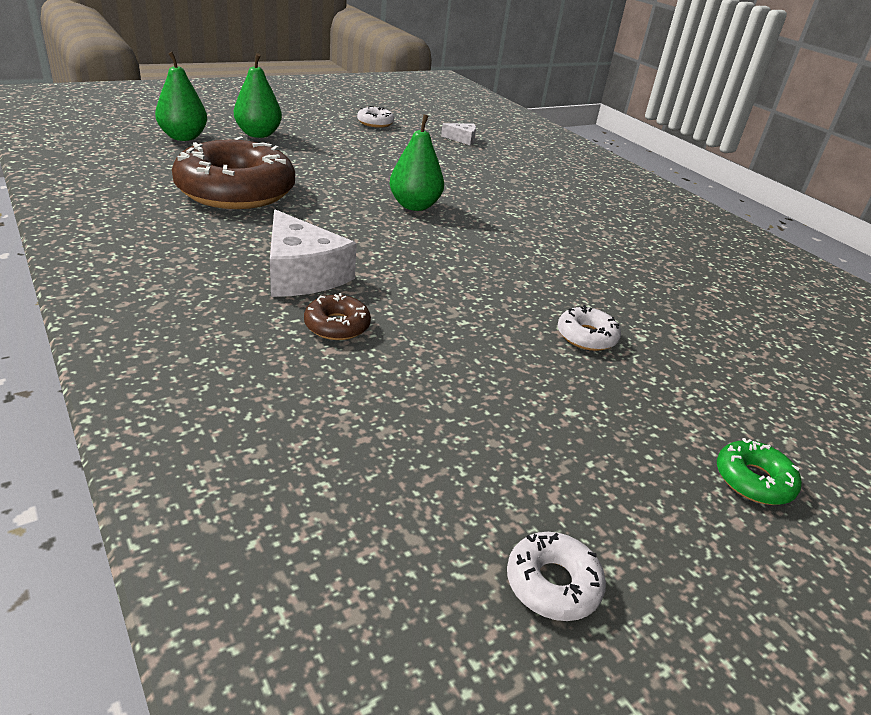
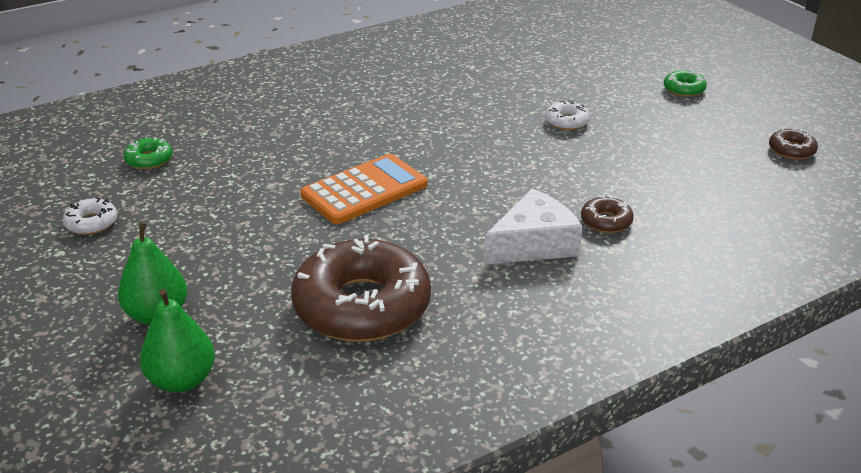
camera: 85 degrees left, 0 degrees up
green pear [390,114,444,211] -> orange calculator [301,154,427,224]
white cheese [441,123,476,145] -> green donut [124,137,173,169]
white donut [507,532,606,621] -> brown donut [769,128,818,160]

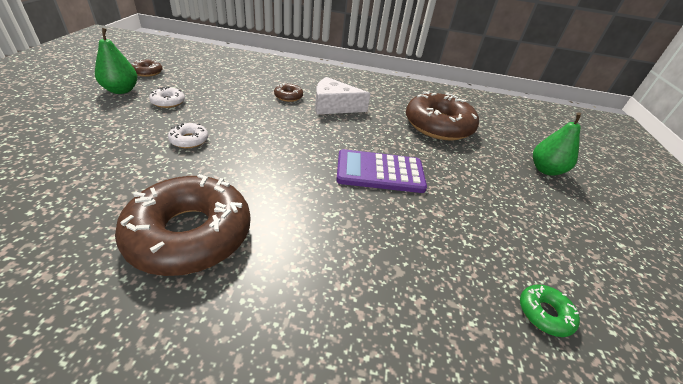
camera: 145 degrees left, 5 degrees up
white donut [63,198,117,235] -> white donut moved to [149,87,185,108]
green pear [140,289,215,392] -> green pear moved to [95,28,137,94]
orange calculator [301,154,427,224] -> purple calculator [336,149,427,193]
green donut [664,69,707,97] -> none
none -> brown donut [115,174,250,276]

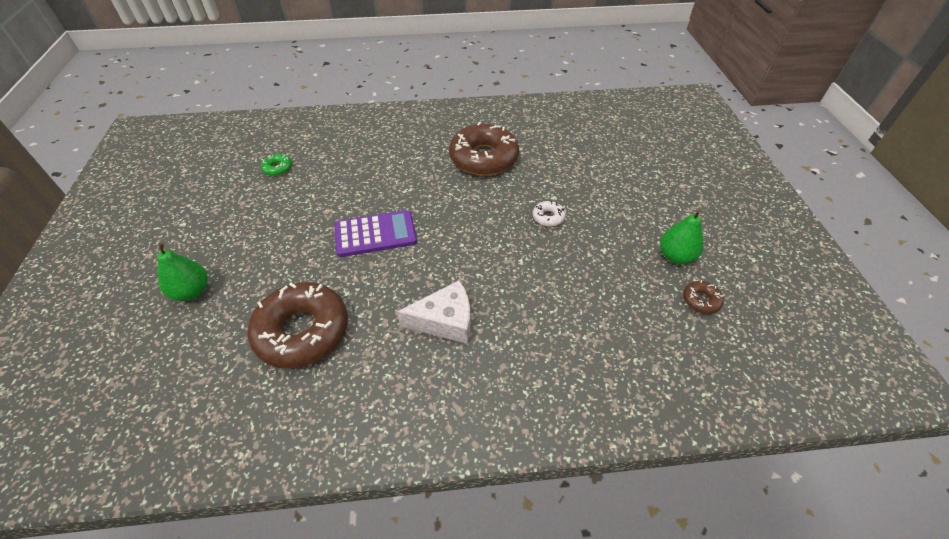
camera: 170 degrees right, 10 degrees up
white donut [149,87,185,108] -> none
brown donut [274,83,303,102] -> none

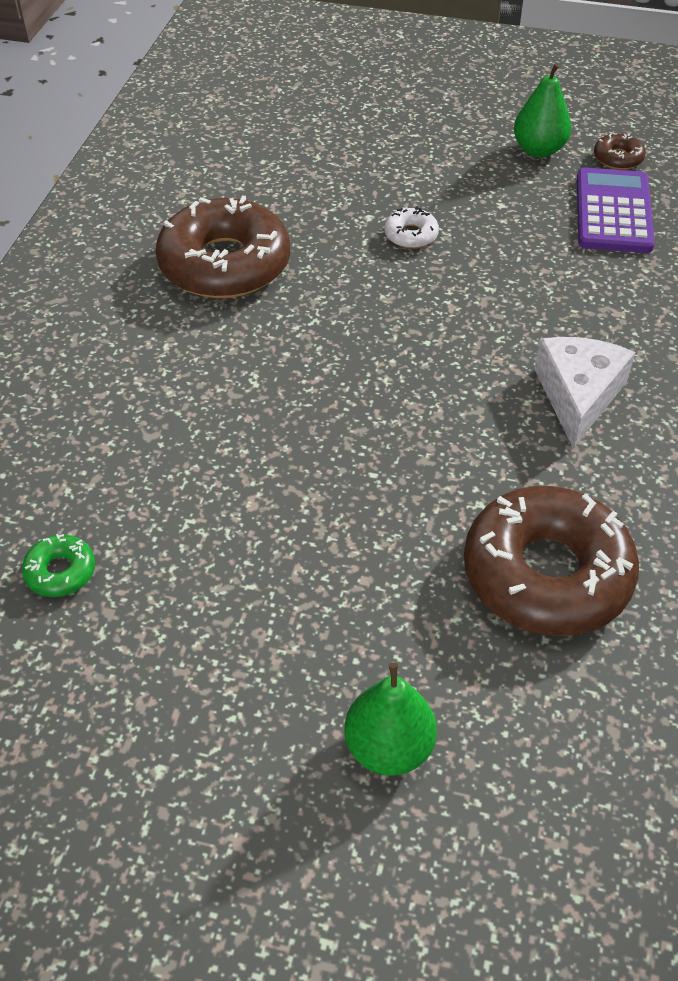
camera: 70 degrees left, 0 degrees up
purple calculator [334,210,417,257] -> purple calculator moved to [577,168,655,253]

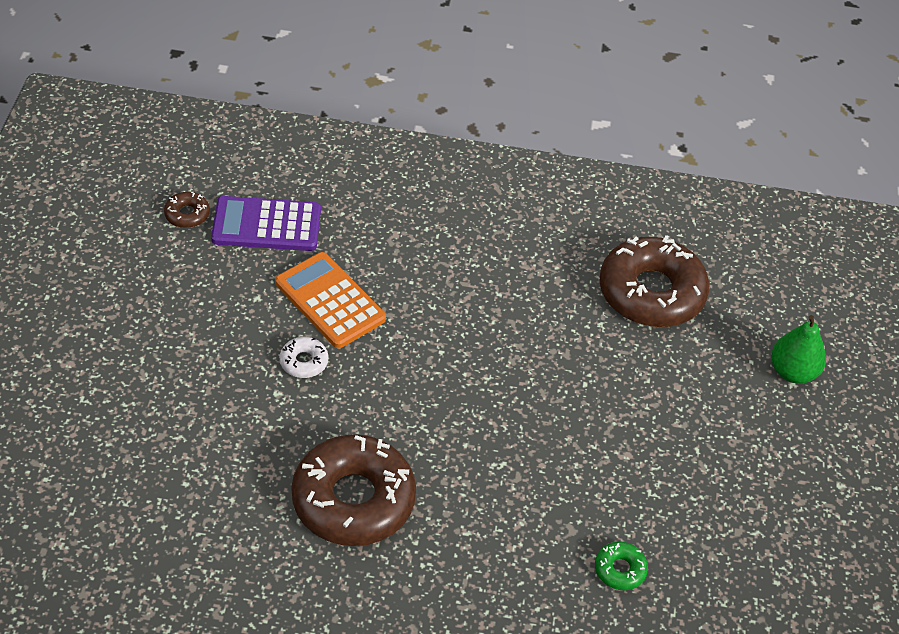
camera: 100 degrees left, 0 degrees up
green donut [22,534,95,597] -> green donut moved to [595,541,648,590]
green pear [514,63,572,158] -> none
white cheese [534,337,635,448] -> none
none -> orange calculator [275,252,386,348]

